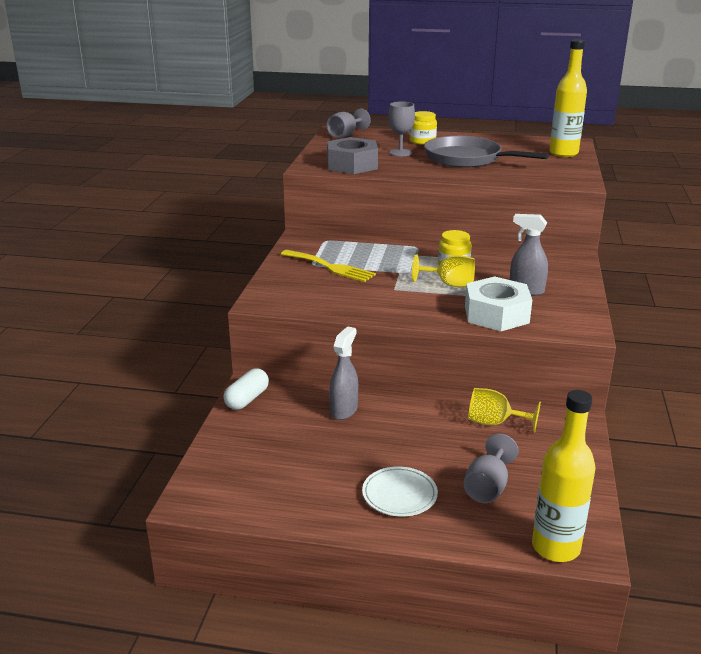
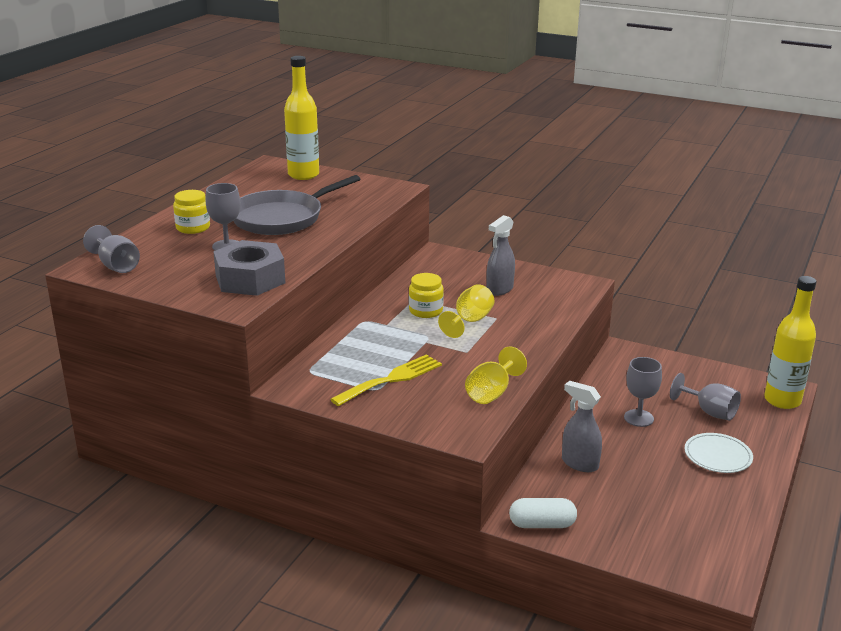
camera: 75 degrees left, 0 degrees up
white capsule [224,368,269,410] -> white capsule turned 45 degrees counterclockwise [509,498,577,528]
white nut [465,276,532,331] -> none
yellow goblet [468,388,541,433] -> yellow goblet moved to [465,346,527,404]
none -> grey goblet [624,357,662,427]

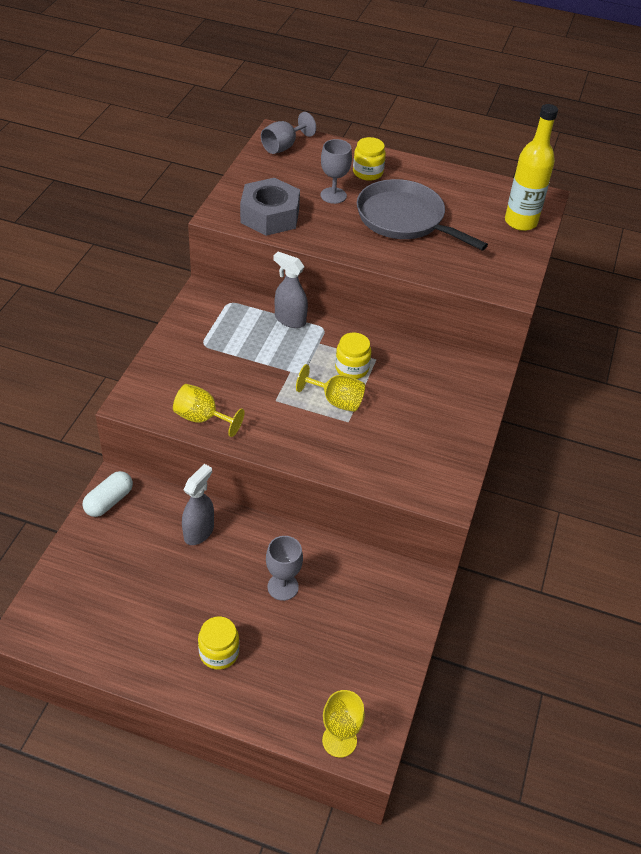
camera: 80 degrees right, 20 degrees up
yellow fork [330,354,442,406] -> none
grey spray bottle [486,215,515,296] -> grey spray bottle moved to [273,252,308,328]
white capsule [509,498,577,528] -> white capsule turned 45 degrees clockwise [83,471,133,517]
grey goblet [670,373,741,420] -> none
white plate [685,433,753,473] -> yellow jar [198,616,239,670]
yellow bottle [764,276,816,409] -> yellow goblet [322,690,365,758]

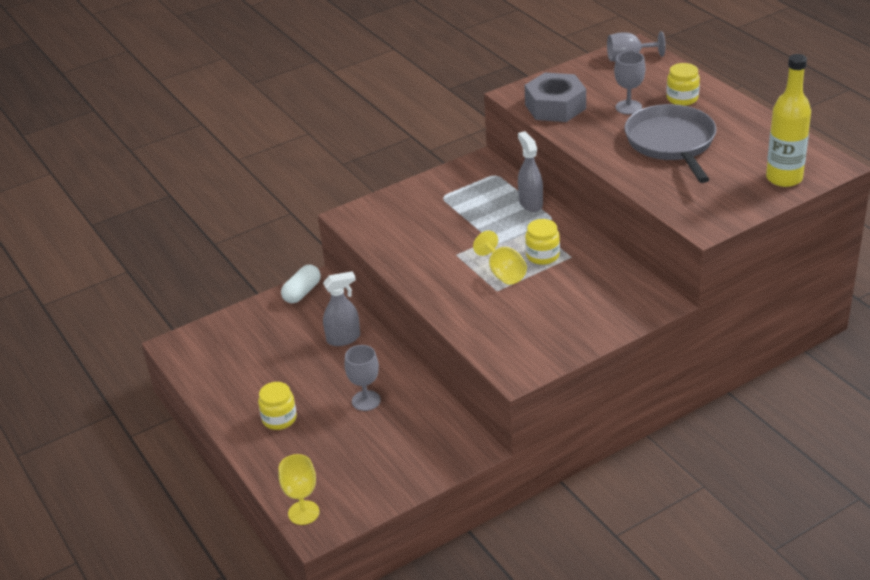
camera: 45 degrees right, 10 degrees down
white capsule [83,471,133,517] -> white capsule turned 45 degrees counterclockwise [281,265,321,303]
yellow goblet [173,384,245,437] -> none

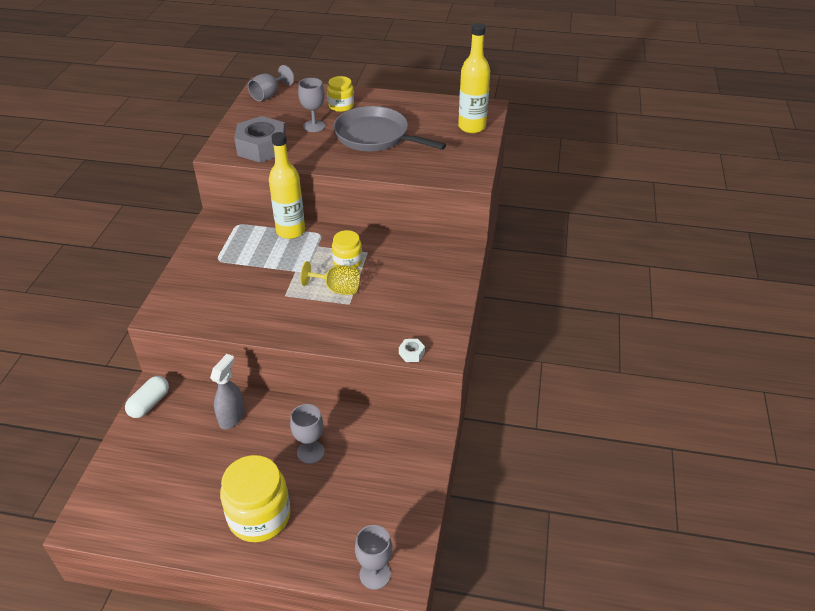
camera: 50 degrees left, 5 degrees up
yellow jar [258,382,297,430] -> yellow jar [220,455,290,542], size x1.76
yellow goblet [279,454,319,525] -> grey goblet [355,525,392,590]
white capsule [281,265,321,303] -> white capsule turned 45 degrees clockwise [125,376,169,418]
grey spray bottle [518,131,543,212] -> yellow bottle [269,132,305,239]
none -> white nut [399,339,425,362]

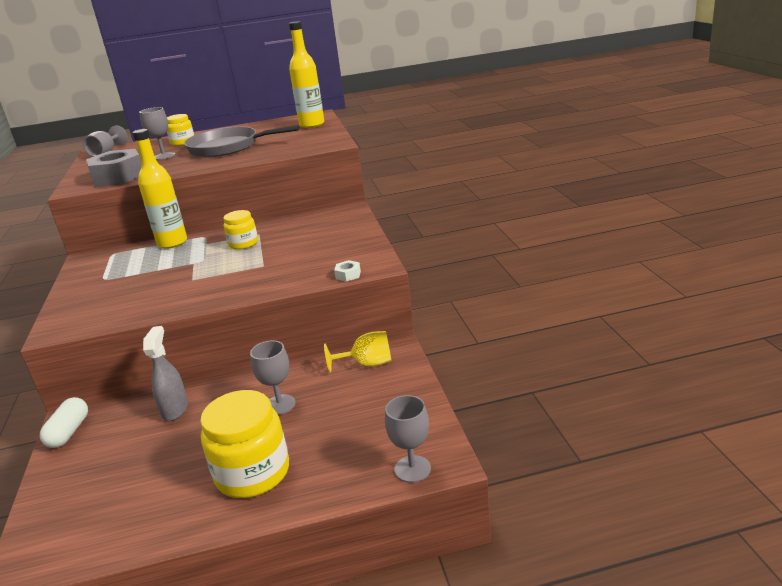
camera: 20 degrees left, 15 degrees down
yellow goblet [300,261,360,295] -> yellow goblet moved to [324,331,392,373]

